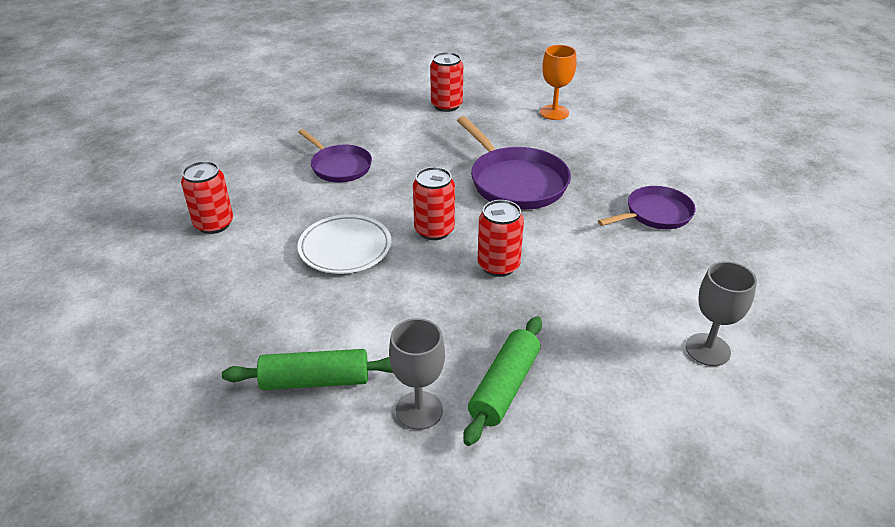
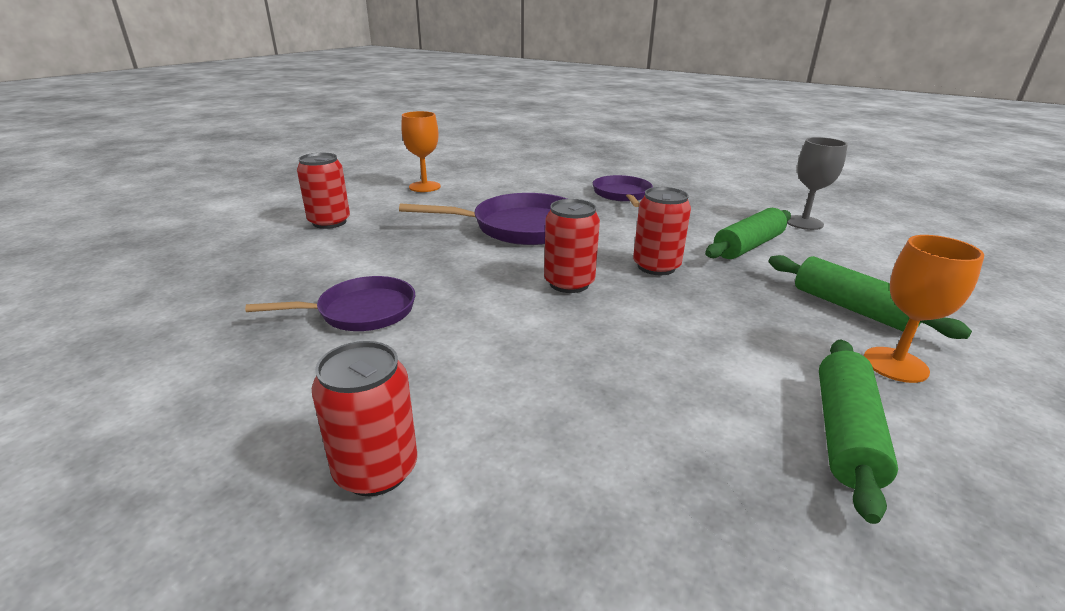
camera: 65 degrees left, 10 degrees down
white plate [298,214,391,274] -> none
grey goblet [389,318,445,430] -> orange goblet [864,235,984,383]
none -> green rolling pin [705,208,791,259]

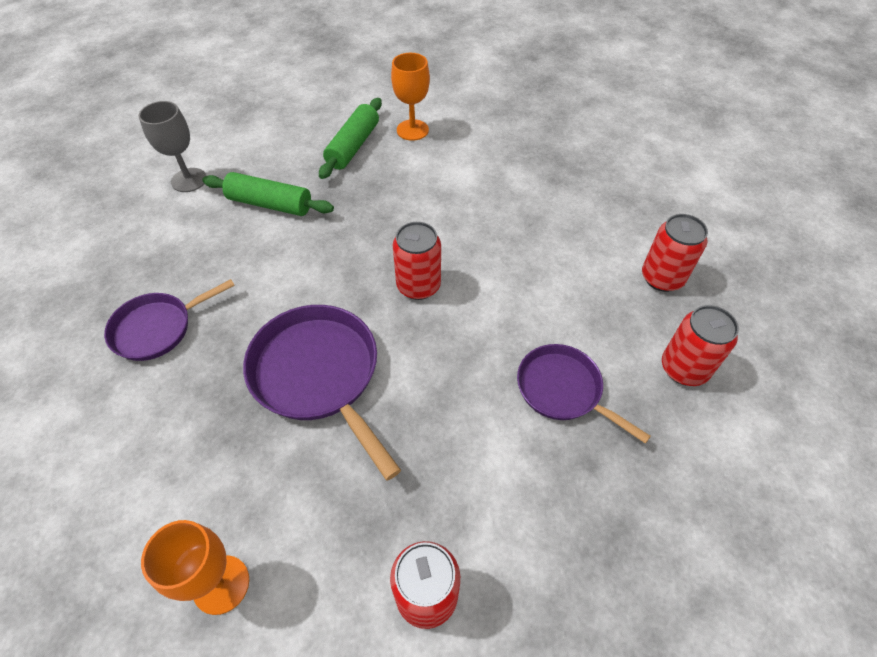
camera: 120 degrees left, 25 degrees up
red can [633,187,691,275] -> red can moved to [662,305,739,386]
green rolling pin [819,340,898,524] -> none

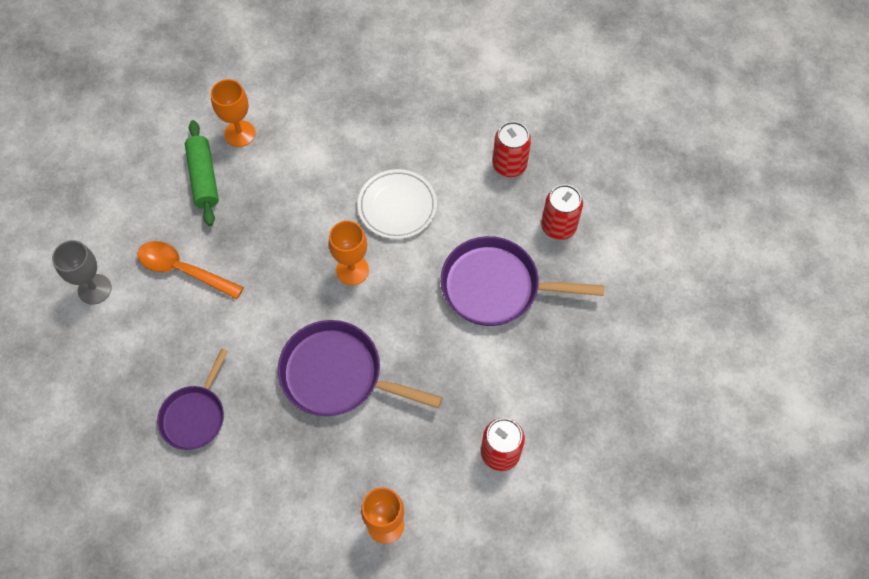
camera: 35 degrees left, 10 degrees up
green rolling pin [202,172,334,216] -> orange spoon [138,241,244,299]
red can [393,222,441,300] -> orange goblet [329,220,369,285]
purple pan [517,344,651,444] -> purple pan [441,236,604,326], size x1.57
none -> white plate [358,169,437,239]

